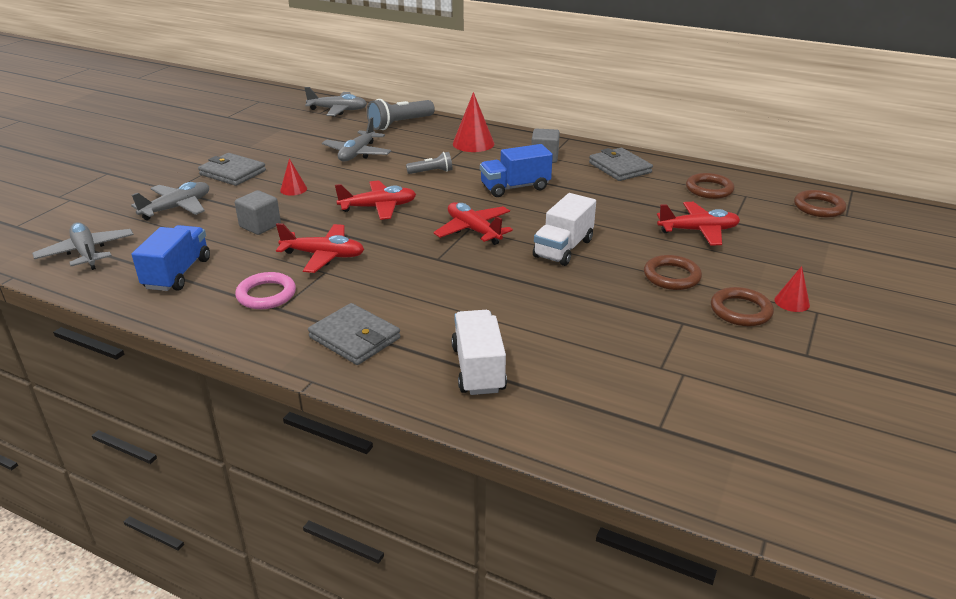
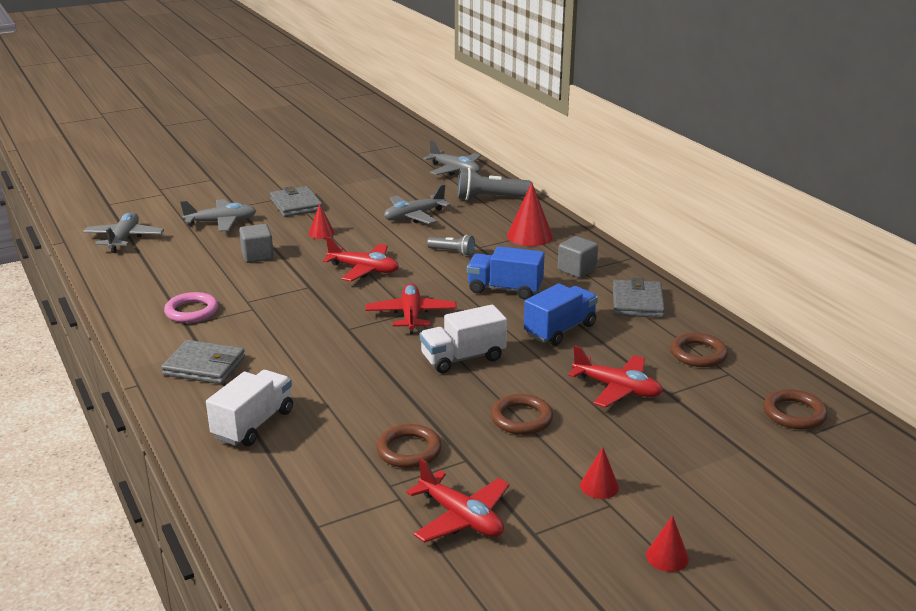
camera: 35 degrees right, 5 degrees down
blue truck [132,225,210,291] -> blue truck moved to [524,283,598,346]
red plane [276,223,364,273] -> red plane moved to [406,458,510,543]
grey wallet [308,303,400,365] -> grey wallet turned 60 degrees counterclockwise [161,340,245,384]
brown ring [711,287,774,326] -> brown ring moved to [376,424,442,468]
none -> red cone [646,515,689,572]

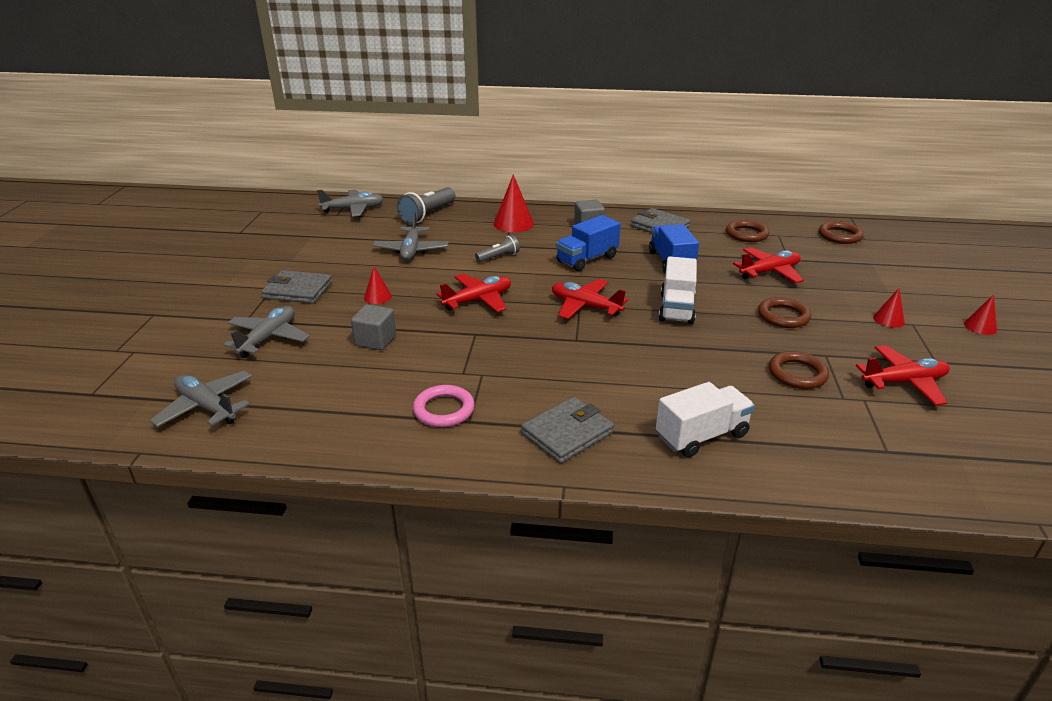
camera: 55 degrees left, 5 degrees up
white truck [206,370,293,446] -> white truck turned 90 degrees clockwise [656,382,755,457]

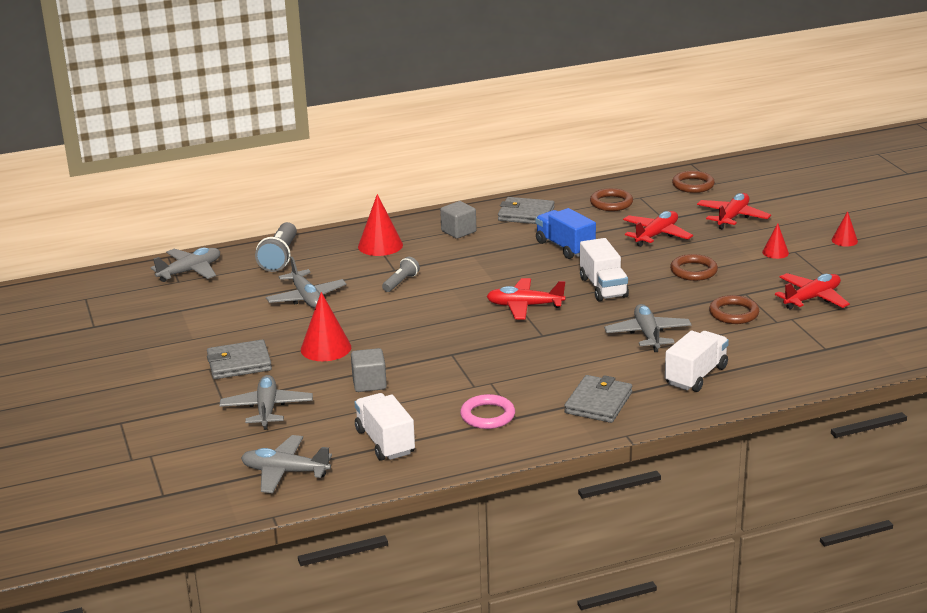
camera: 25 degrees left, 5 degrees down
red cone [364,267,392,304] -> red cone [301,292,351,361], size x1.77
red plane [437,274,511,312] -> red plane moved to [697,193,771,229]
blue truck [556,215,621,271] -> none
none -> white truck [354,393,415,461]
none -> grey plane [604,304,692,352]

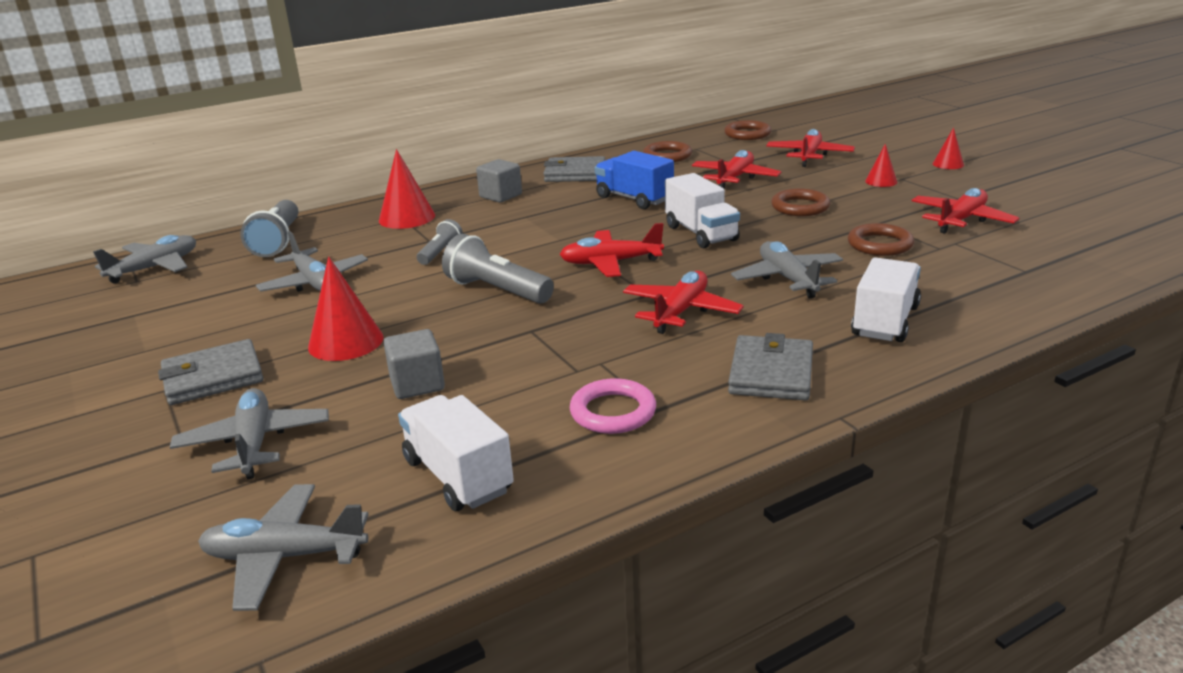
camera: 10 degrees left, 0 degrees up
none -> grey flashlight [442,234,554,304]
none -> red plane [623,271,744,334]

